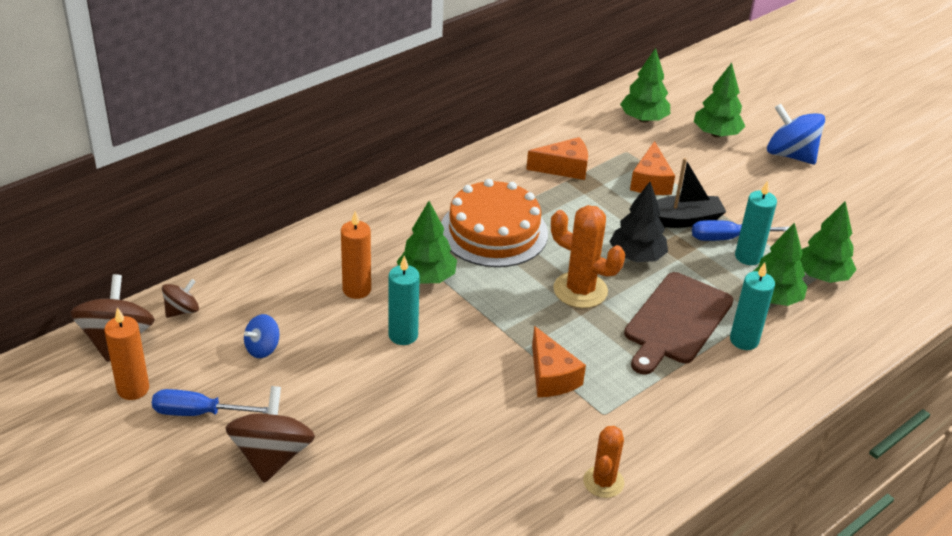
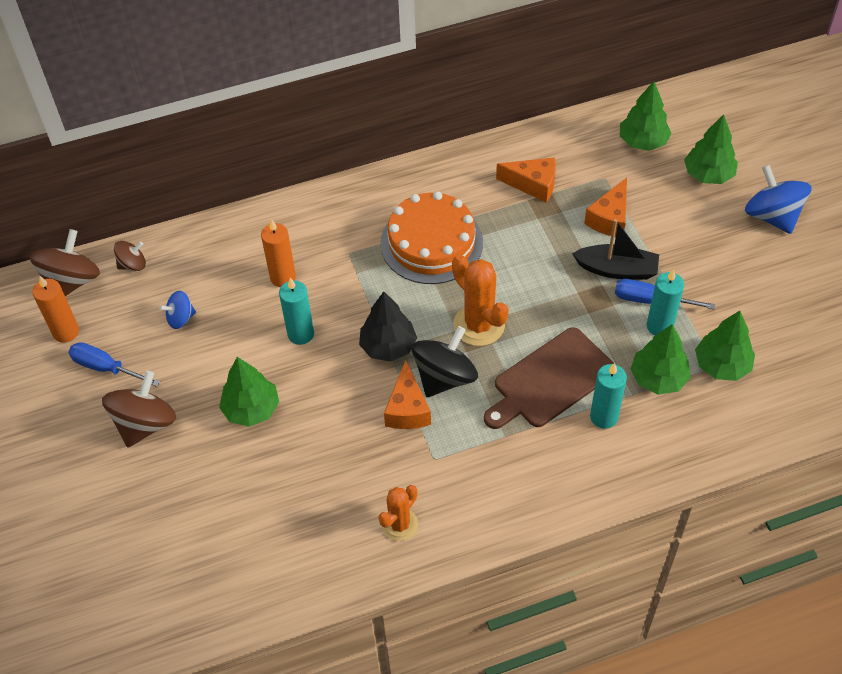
camera: 25 degrees right, 15 degrees up
green tree [397,201,457,284] -> green tree moved to [219,357,279,427]
black tree [610,182,668,262] -> black tree moved to [359,291,417,362]
none -> black spinning top [411,326,478,397]

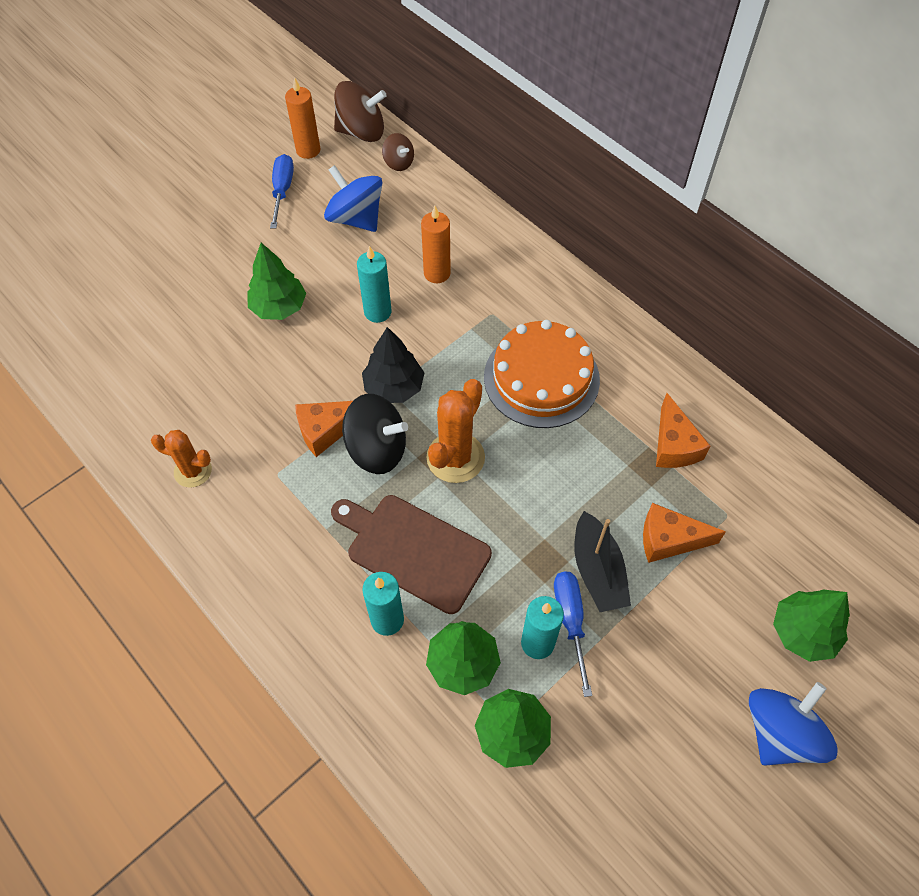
camera: 65 degrees right, 5 degrees up
brown spinning top [102,371,176,447] -> none
blue spinning top [159,291,196,329] -> blue spinning top [324,165,383,232], size x1.82
green tree [620,81,671,151] -> none

